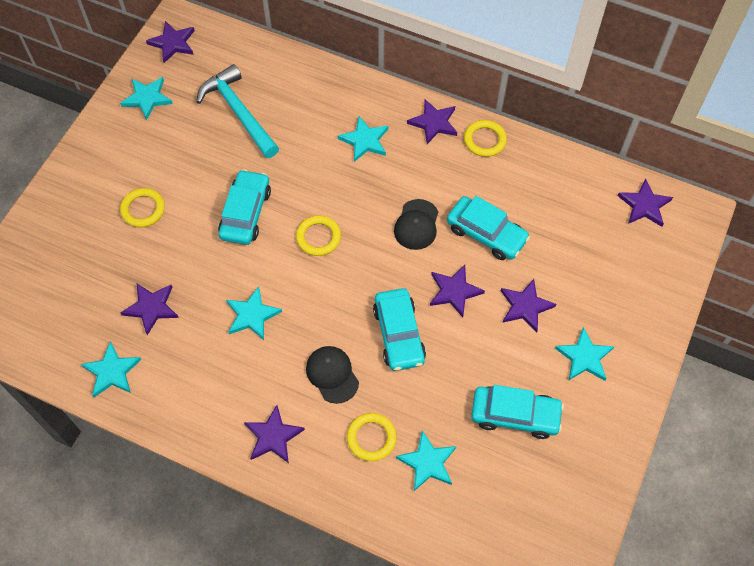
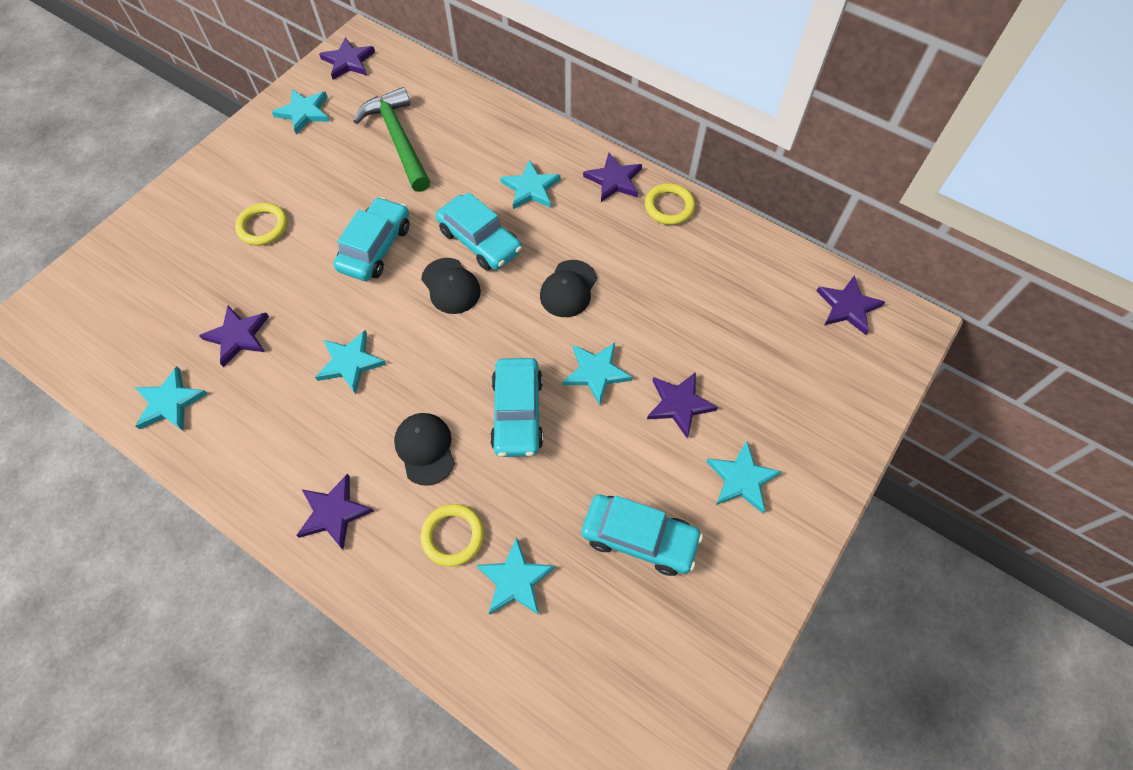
camera: 10 degrees right, 0 degrees up
turquoise hammer [197,64,279,158] -> green hammer [354,87,431,192]
yellow ring [296,215,341,256] -> black cap [421,258,481,314]
purple star [430,265,485,317] -> turquoise star [563,343,633,405]
turquoise car [447,196,530,260] -> turquoise car moved to [436,192,522,270]

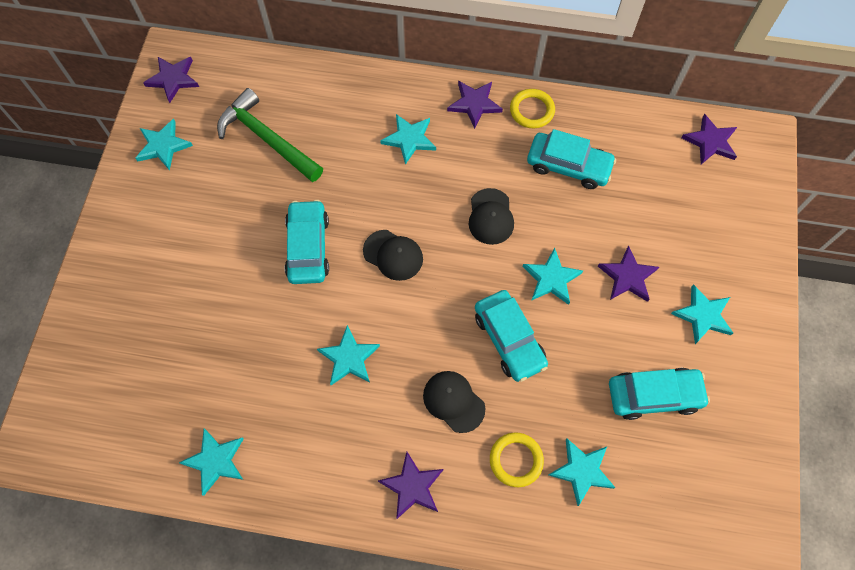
camera: 25 degrees left, 5 degrees up
purple star [199,306,269,367] -> none
yellow ring [235,203,288,246] -> none
turquoise car [436,192,522,270] -> turquoise car moved to [527,129,616,189]

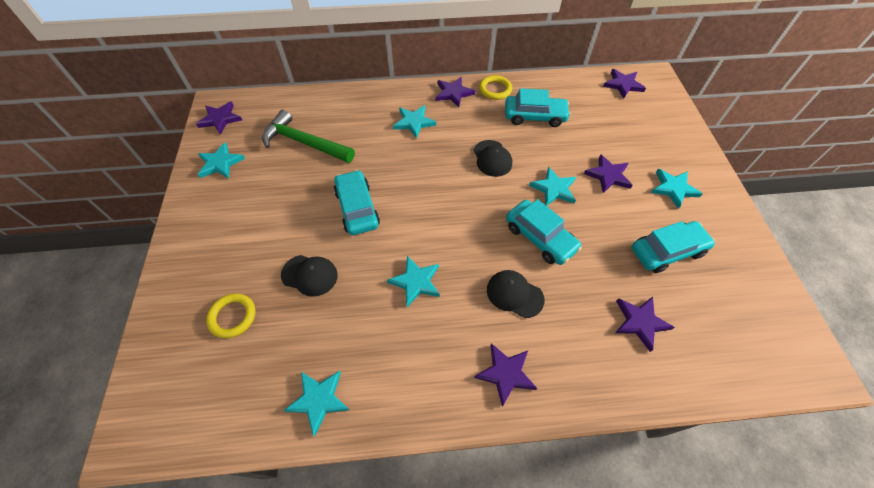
camera: 15 degrees left, 10 degrees down
black cap [363,230,423,281] -> black cap moved to [281,255,338,297]
yellow ring [490,432,544,487] -> yellow ring moved to [206,293,255,338]
turquoise star [549,439,615,506] -> purple star [615,297,675,352]

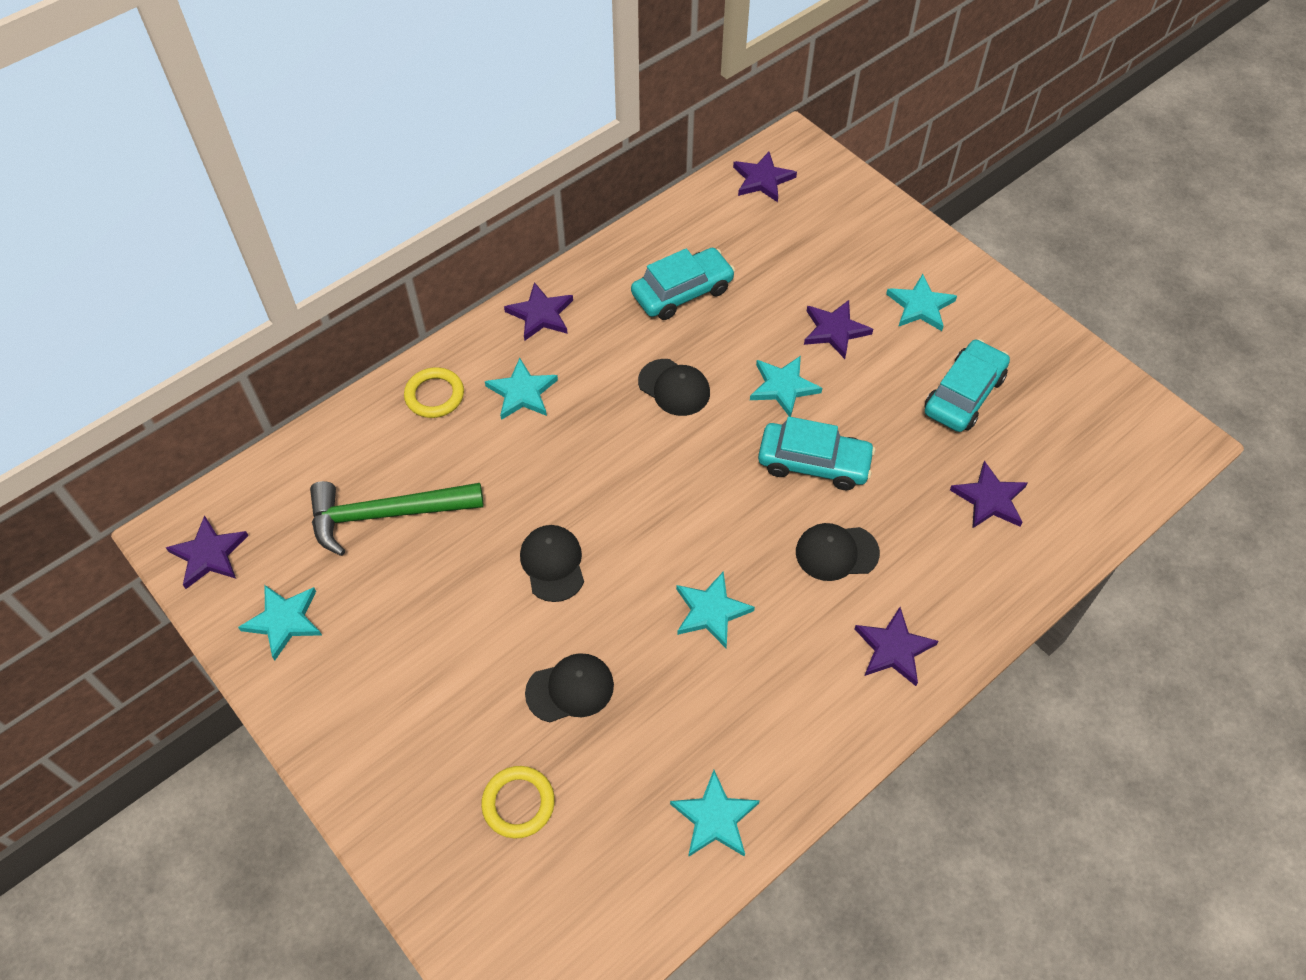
camera: 35 degrees left, 0 degrees up
turquoise car [334,170,380,235] -> black cap [520,525,584,602]
yellow ring [479,75,512,100] -> yellow ring moved to [404,367,464,418]

